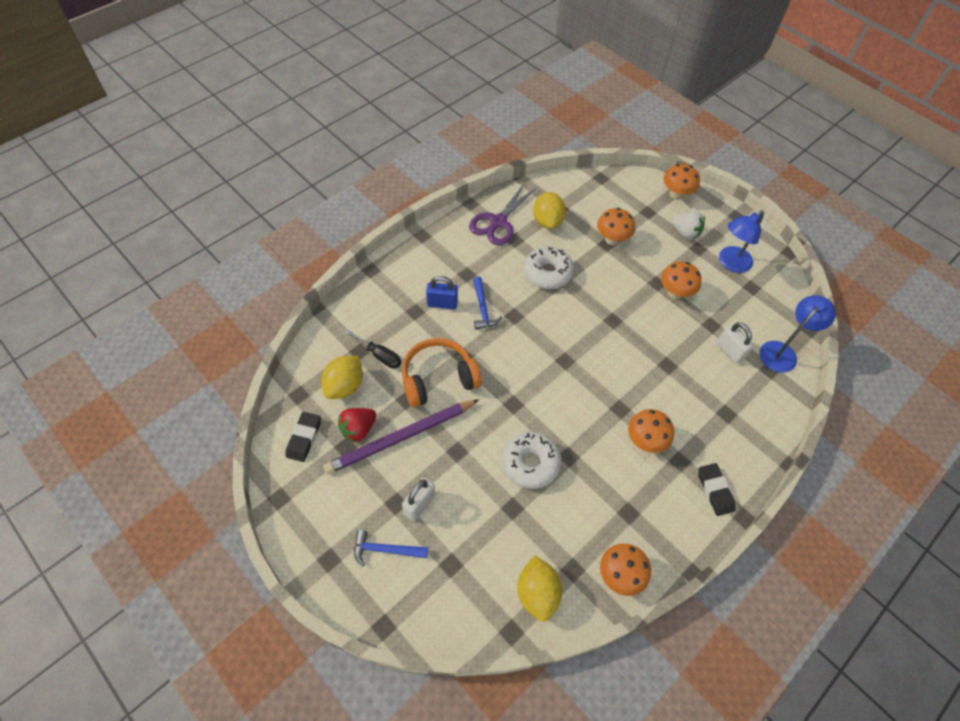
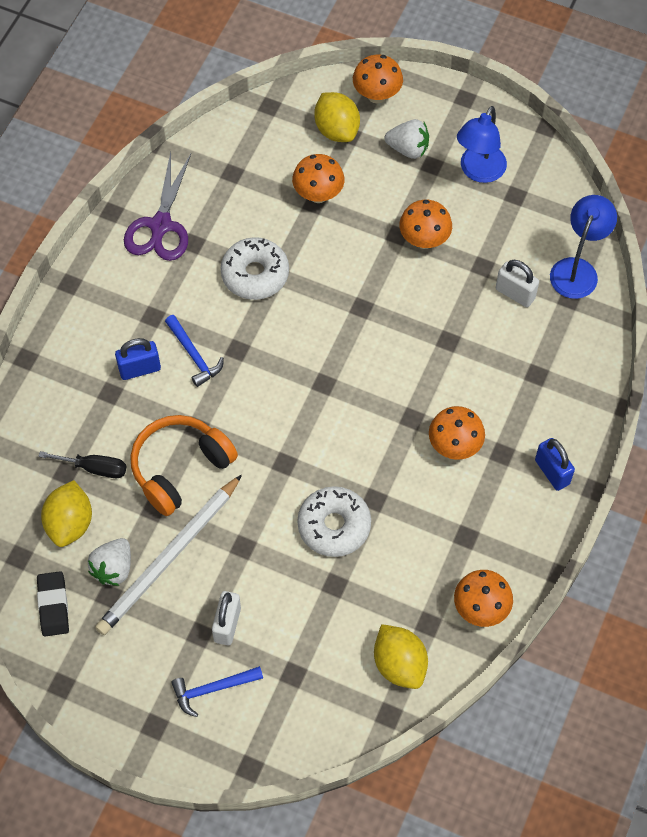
camera: 20 degrees left, 5 degrees up
purple pencil [323,399,479,474] -> white pencil [95,474,242,635]
red strawberry [338,408,376,442] -> white strawberry [88,538,131,586]
yellow lemon [533,192,566,229] -> yellow lemon moved to [314,92,360,142]
black eraser [698,463,736,516] -> blue padlock [535,438,575,491]

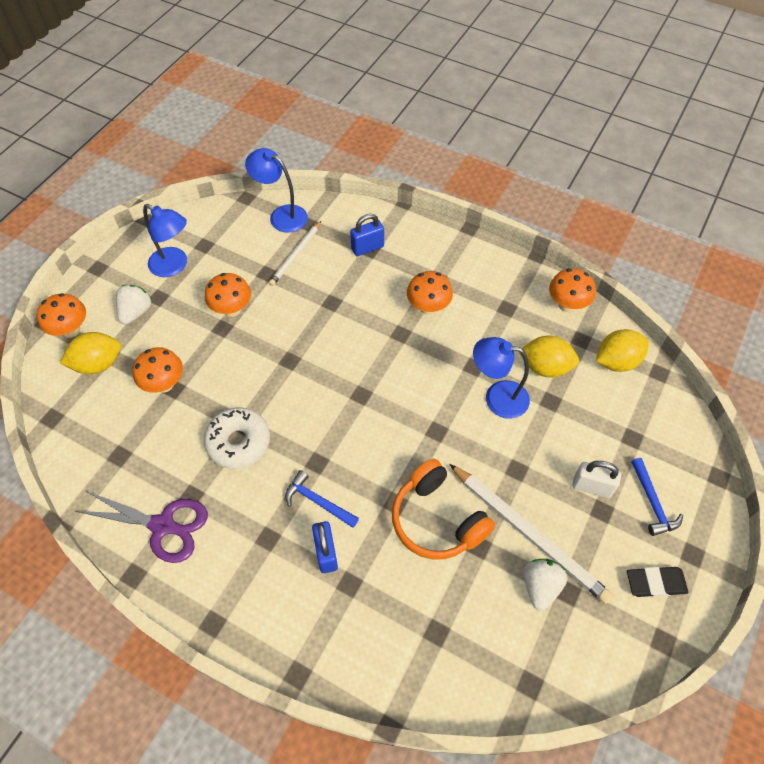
camera: 85 degrees left, 5 degrees down
black eraser [37,571,69,636] -> black eraser moved to [627,567,688,597]
black screwdriver [38,451,126,478] -> none
yellow lemon [41,480,92,547] -> yellow lemon moved to [519,336,579,377]
white strawberry [88,538,131,586] -> white strawberry turned 105 degrees counterclockwise [524,559,568,611]
blue hammer [165,315,224,387] -> blue hammer turned 120 degrees counterclockwise [285,470,359,528]
white donut [297,486,371,557] -> blue lamp [473,337,530,419]
white padlock [496,260,539,307] -> white pencil [269,221,321,286]
blue padlock [535,438,575,491] -> blue padlock moved to [350,214,384,256]

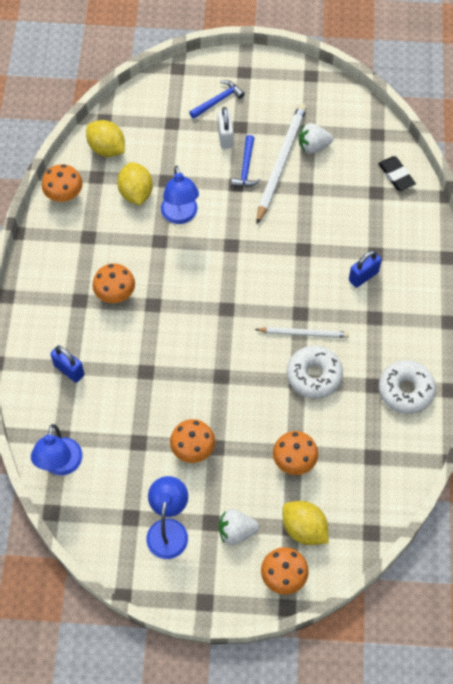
camera: 115 degrees left, 5 degrees up
purple scissors [76,491,208,563] -> white donut [379,360,436,414]
white pencil [269,221,321,286] -> white pencil moved to [255,327,349,338]
blue hammer [285,470,359,528] -> blue hammer moved to [231,135,261,187]
orange headphones [392,459,495,559] -> none
black eraser [627,567,688,597] -> black eraser moved to [378,156,416,191]

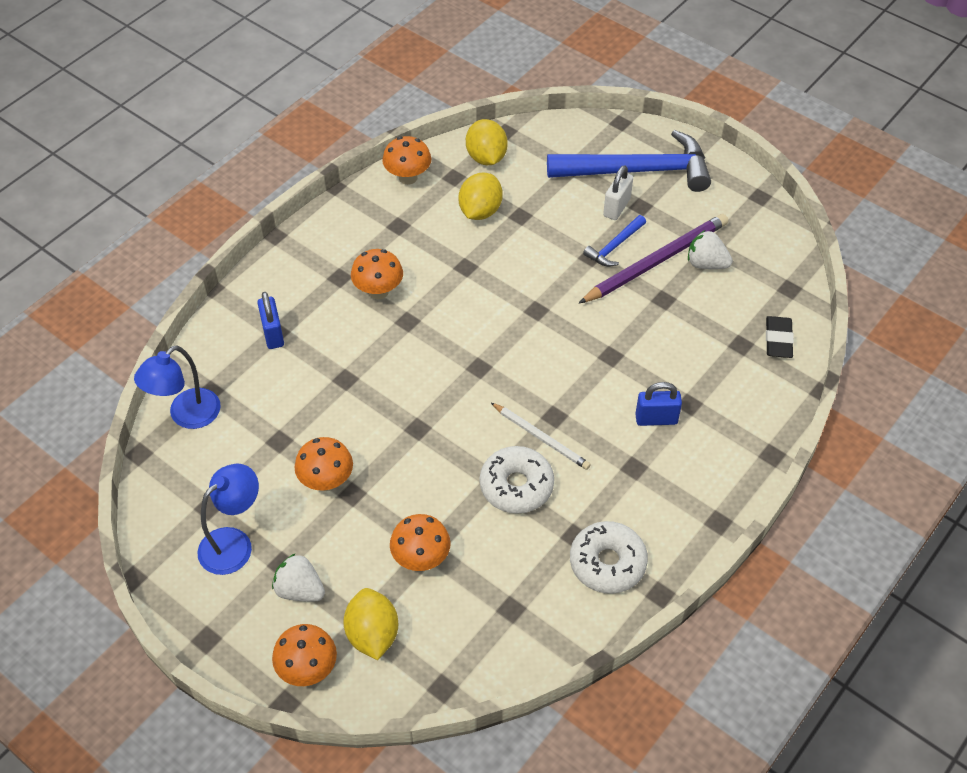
camera: 35 degrees right, 10 degrees down
blue lamp [161,166,199,224] -> none
blue hammer [189,80,245,119] -> blue hammer [547,130,711,192], size x2.21
white pencil [256,103,307,224] -> purple pencil [579,214,728,303]

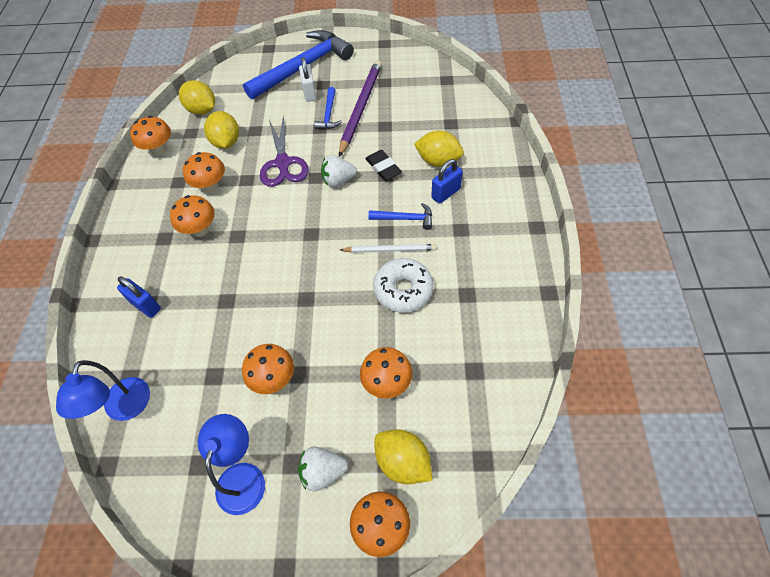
camera: 35 degrees left, 5 degrees up
white donut [570,521,648,594] -> none
white strawberry [688,230,733,269] -> white strawberry moved to [321,156,357,187]
black eraser [766,316,794,358] -> black eraser moved to [365,150,402,181]
none -> orange mushroom [183,152,225,193]
none -> purple scissors [260,115,309,187]
none -> blue hammer [368,203,432,230]
none -> yellow lemon [414,130,464,167]

